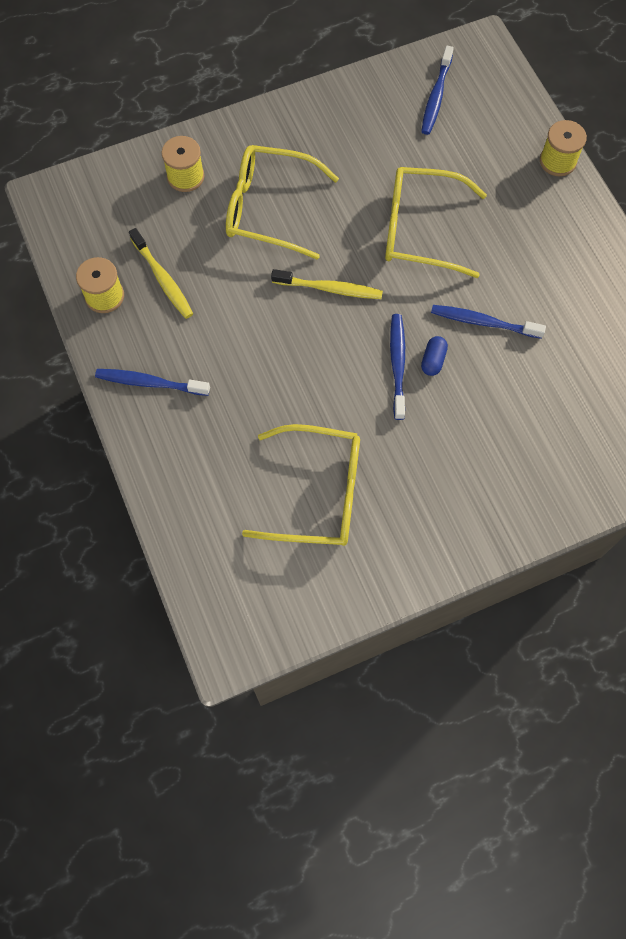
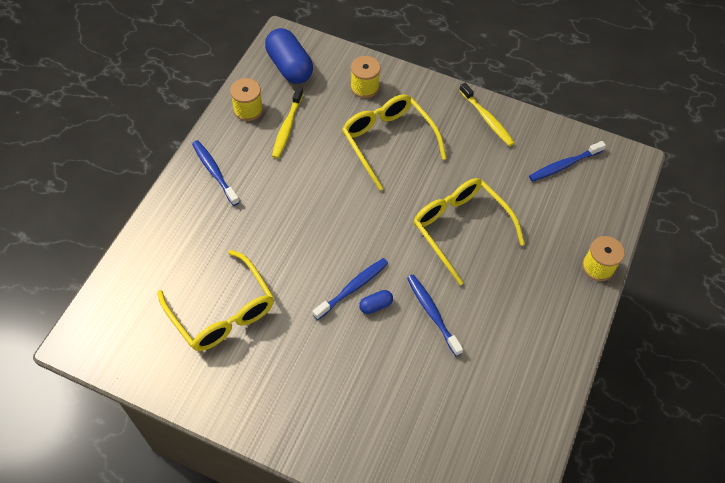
camera: 45 degrees right, 10 degrees down
yellow toothbrush [271,269,383,299] -> yellow toothbrush moved to [459,83,515,147]
none -> blue capsule [265,28,313,84]

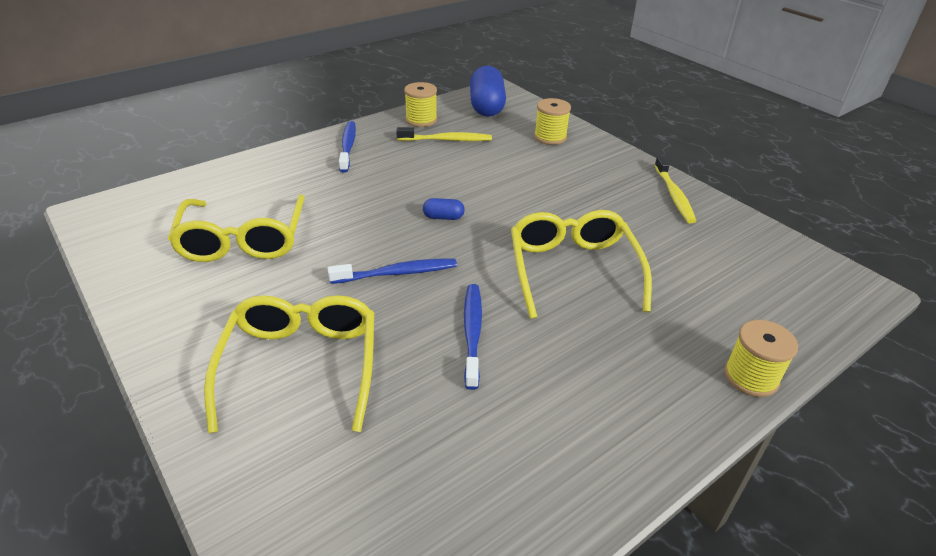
camera: 30 degrees right, 20 degrees down
yellow toothbrush [272,87,303,159] -> yellow toothbrush turned 135 degrees counterclockwise [396,127,492,141]
yellow glasses [342,94,447,191] -> yellow glasses moved to [204,295,374,433]
blue capsule [359,290,393,314] -> blue capsule moved to [423,198,465,220]
blue toothbrush [529,141,606,182] -> none

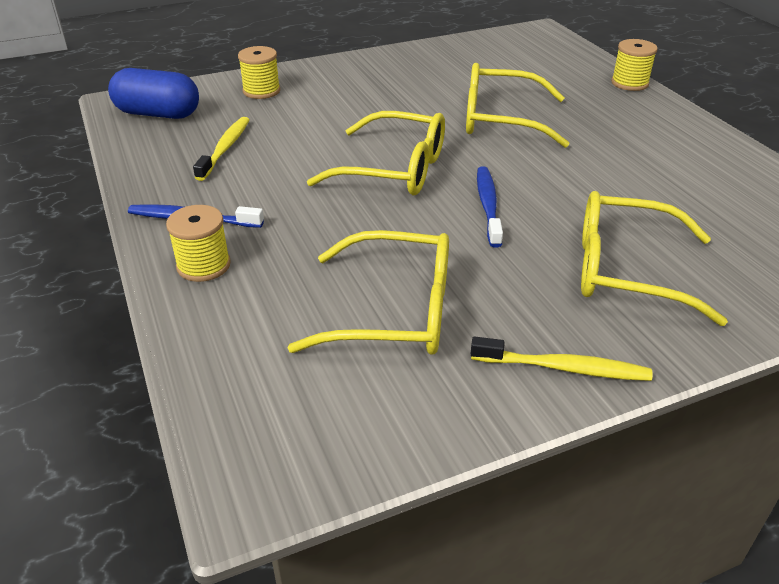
camera: 75 degrees left, 0 degrees up
yellow spool [404,82,437,127] -> yellow spool moved to [166,205,231,282]
blue capsule [423,198,465,220] -> yellow glasses [307,111,445,195]
blue toothbrush [464,284,482,390] -> none
yellow toothbrush [654,156,696,223] -> yellow toothbrush moved to [471,337,653,381]

